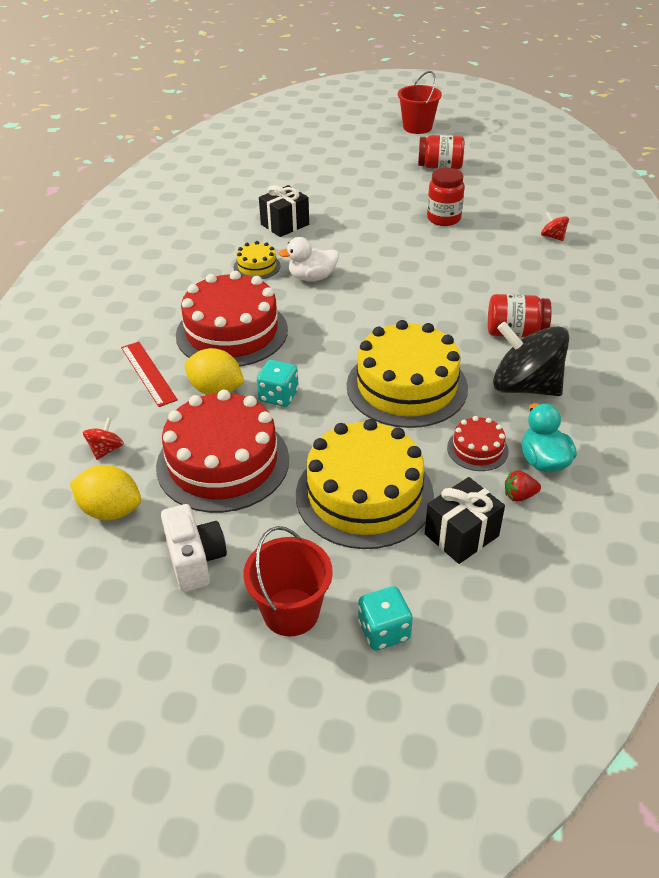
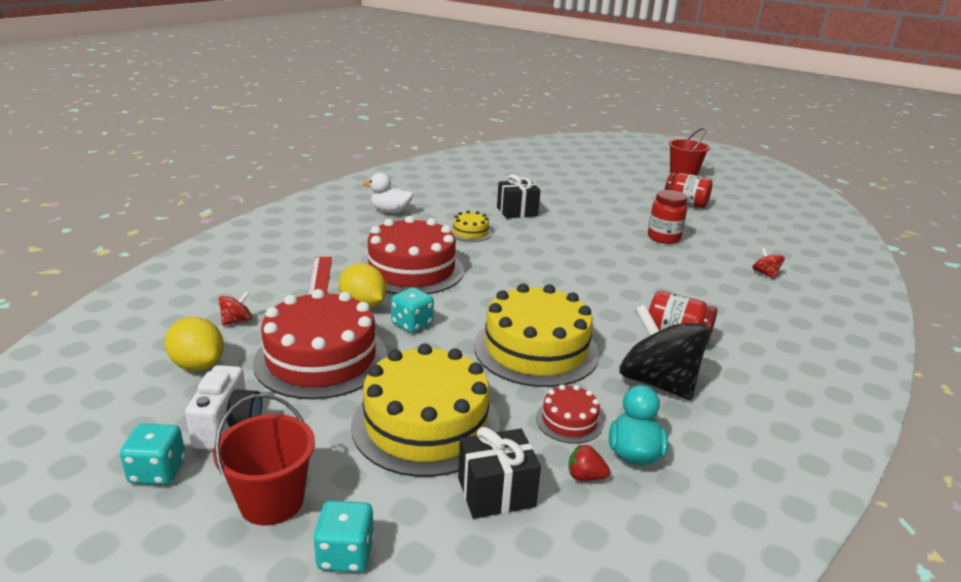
camera: 20 degrees right, 15 degrees down
white duck [278,237,339,281] -> white duck moved to [363,173,413,213]
none -> turquoise dice [120,424,185,485]

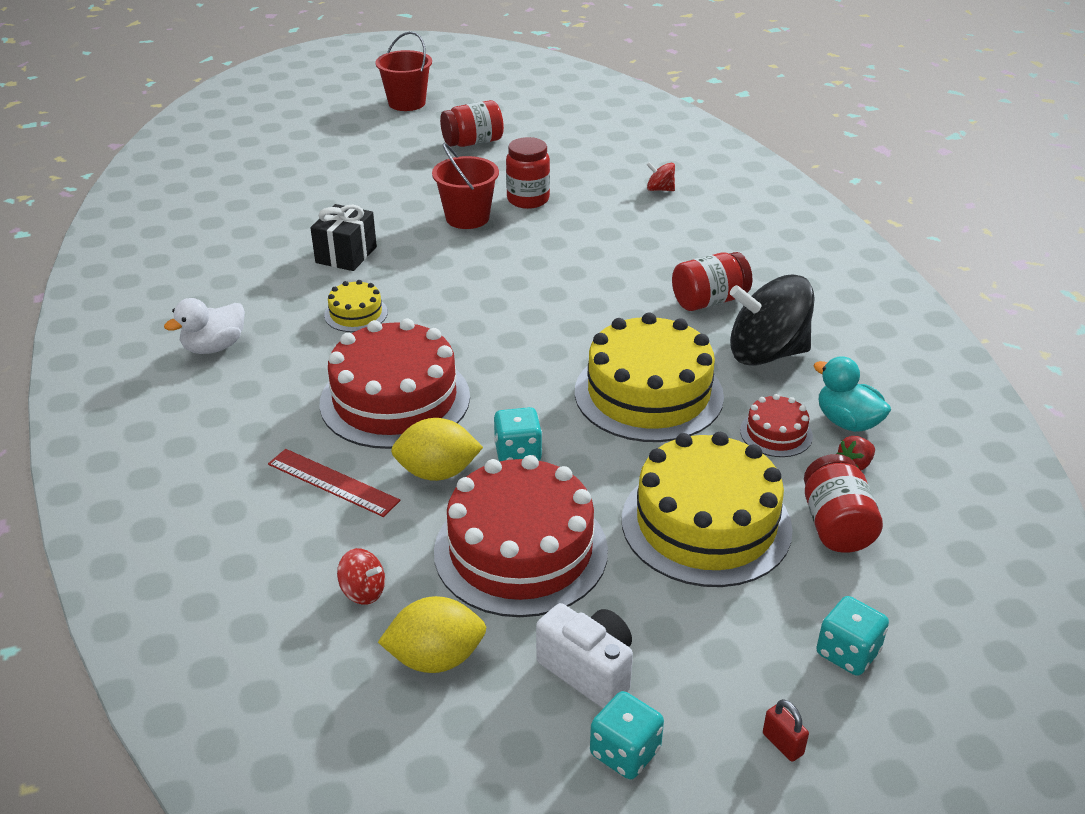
camera: 50 degrees left, 10 degrees up
red bucket [213,394,315,526] -> red bucket moved to [432,143,499,229]
red spinning top [218,292,252,326] -> red spinning top turned 120 degrees clockwise [337,548,385,605]
black gift [458,427,541,519] -> red jar [804,454,883,553]
none -> red padlock [763,699,809,762]

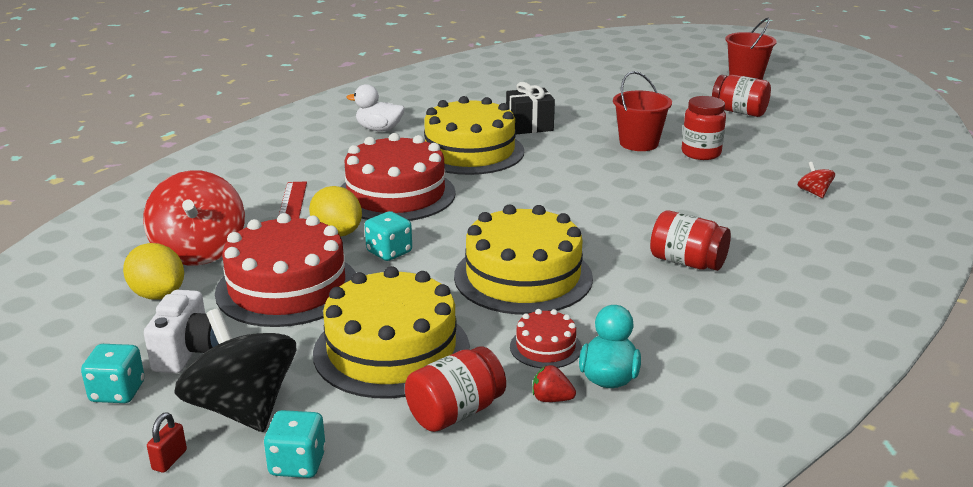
camera: 55 degrees right, 10 degrees down
yellow cake [324,280,388,332] -> yellow cake [424,96,524,175], size x2.16
red spinning top [337,548,385,605] -> red spinning top [143,170,245,265], size x2.32
black spinning top [730,274,815,366] -> black spinning top moved to [175,308,296,432]

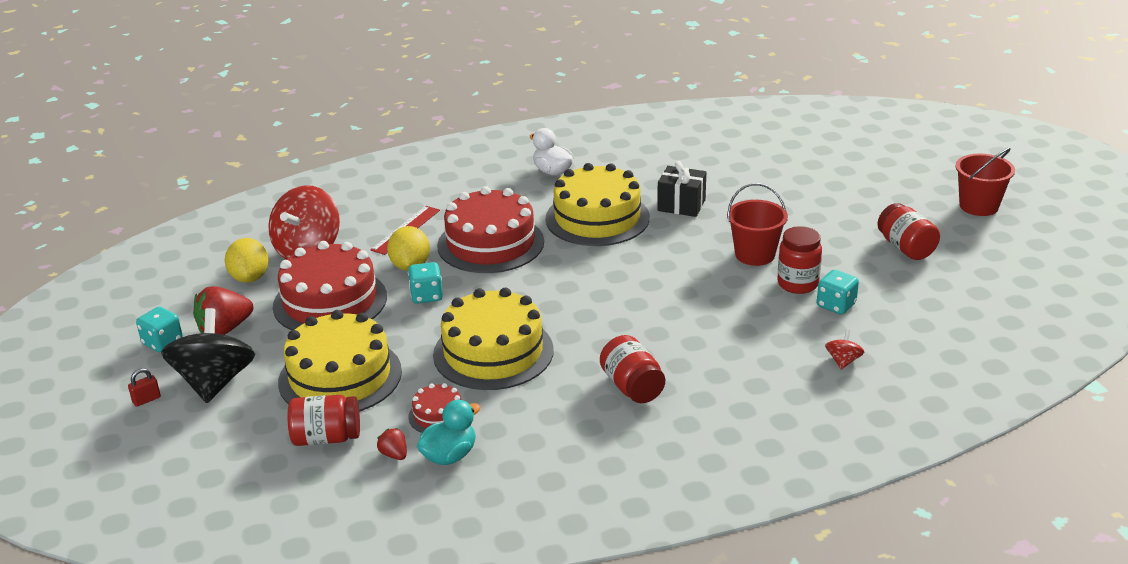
camera: 35 degrees right, 5 degrees up
white camera [144,290,219,373] -> red strawberry [193,286,253,335]
turquoise dice [264,410,326,478] -> turquoise dice moved to [817,270,859,315]

